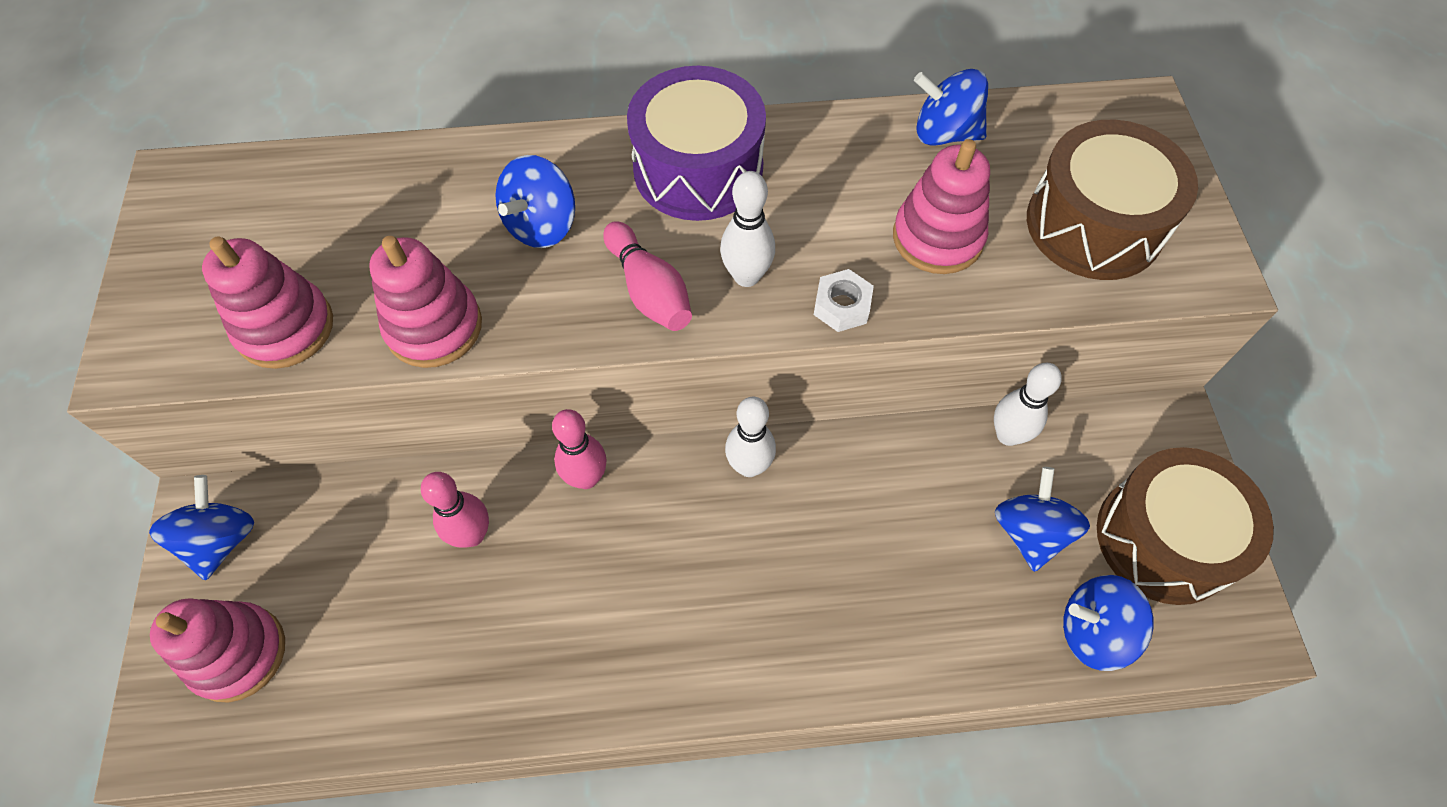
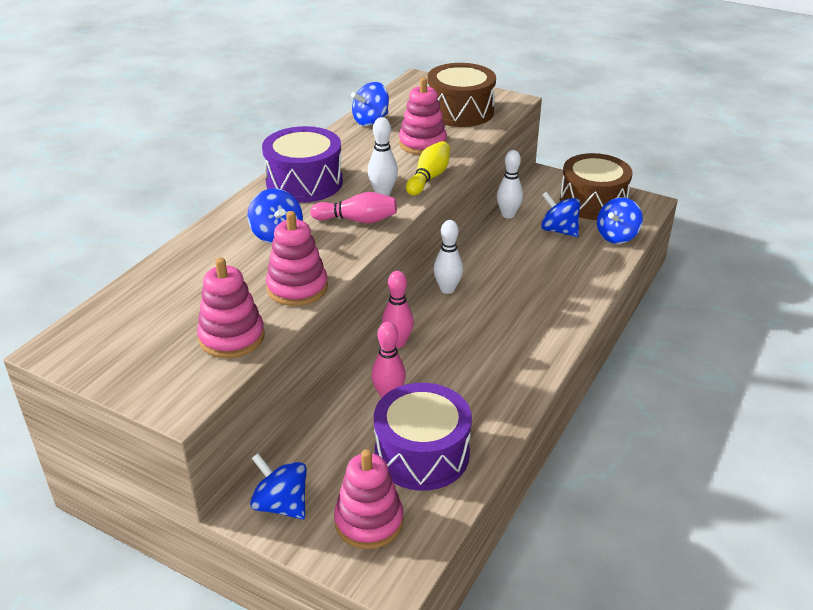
camera: 55 degrees left, 25 degrees down
white nut [814,269,874,332] -> yellow bowling pin [406,141,450,196]
none -> purple drum [374,383,472,491]

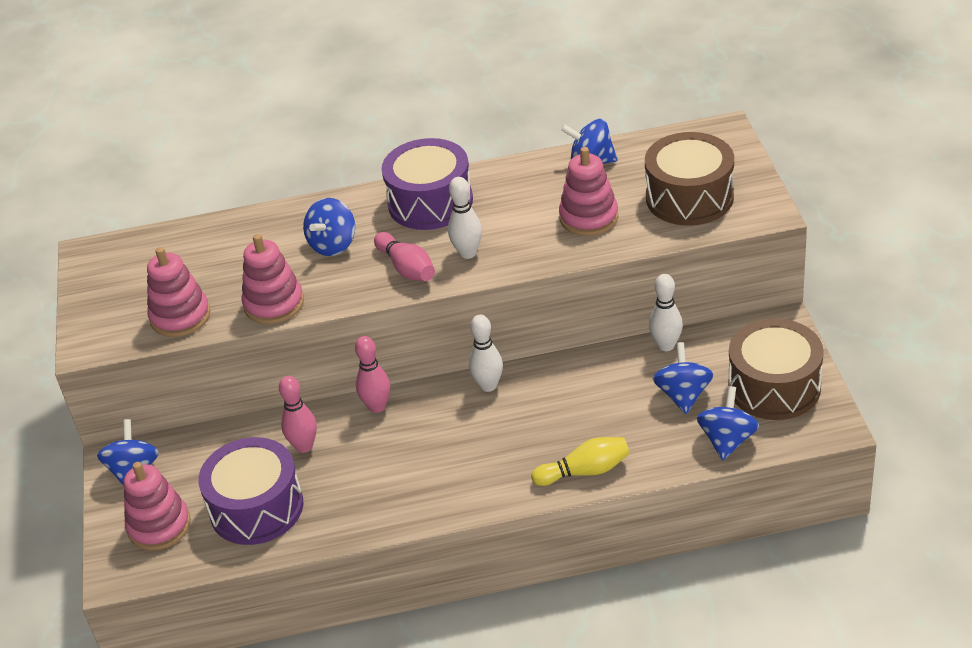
camera: 55 degrees right, 5 degrees up
yellow bowling pin [406,141,450,196] -> yellow bowling pin moved to [531,437,630,486]
blue spinning top [597,198,643,244] -> blue spinning top turned 105 degrees clockwise [697,386,759,460]

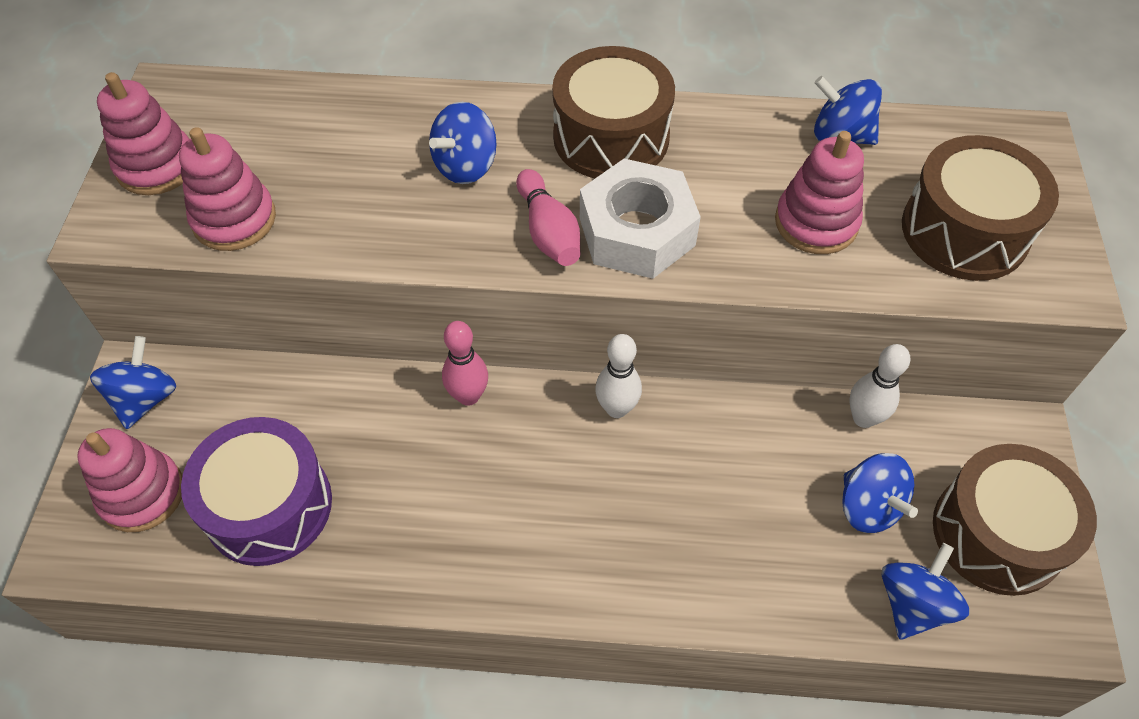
camera: 10 degrees right, 15 degrees up
pink stacking toy [241,234,304,324] -> pink stacking toy moved to [97,72,189,195]
pink bowling pin [279,376,317,453] -> none
purple drum [381,138,473,230] -> brown drum [552,46,675,178]
white bowling pin [448,177,482,259] -> white nut [580,159,701,279]
yellow bowling pin [531,437,630,486] -> none
blue spinning top [653,342,713,414] -> blue spinning top turned 135 degrees clockwise [842,453,918,533]

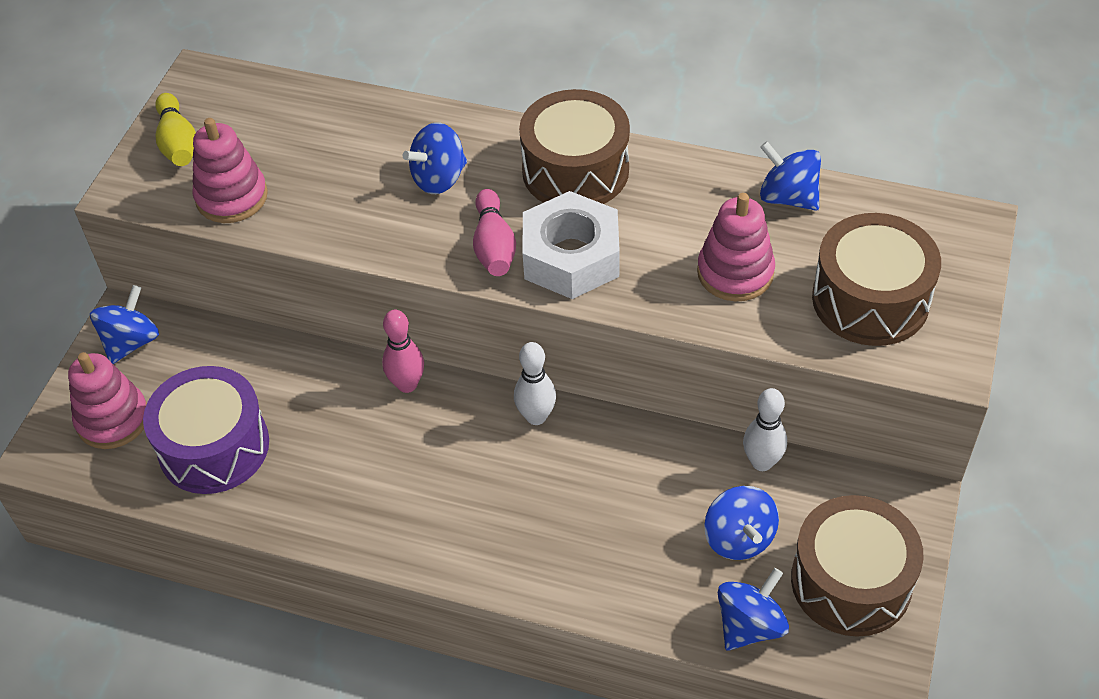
camera: 15 degrees right, 5 degrees down
pink stacking toy [97,72,189,195] -> yellow bowling pin [155,93,196,166]

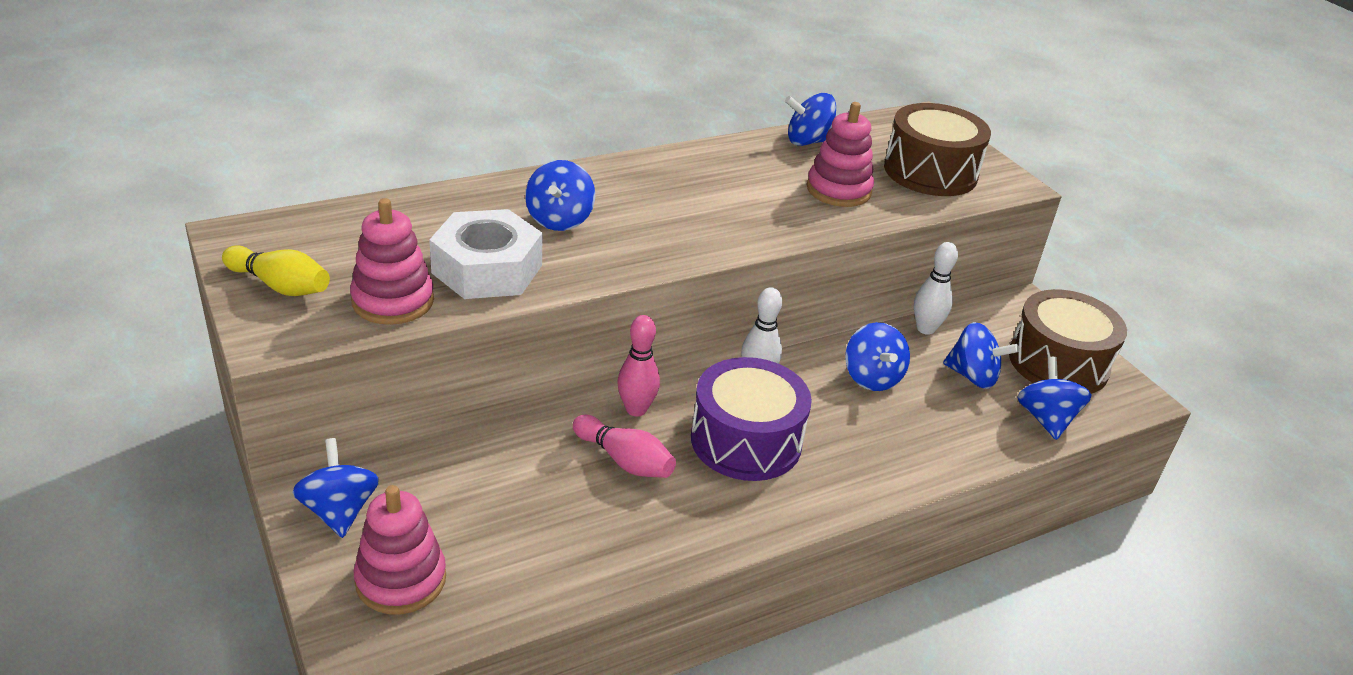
camera: 50 degrees left, 15 degrees down
purple drum [143,366,269,494] -> purple drum moved to [691,357,812,481]
pink bowling pin [473,189,516,276] -> pink bowling pin moved to [573,415,676,478]
brown drum [519,89,630,204] -> none
white nut [523,191,620,299] -> white nut moved to [429,209,543,299]
none -> blue spinning top [845,322,910,391]

